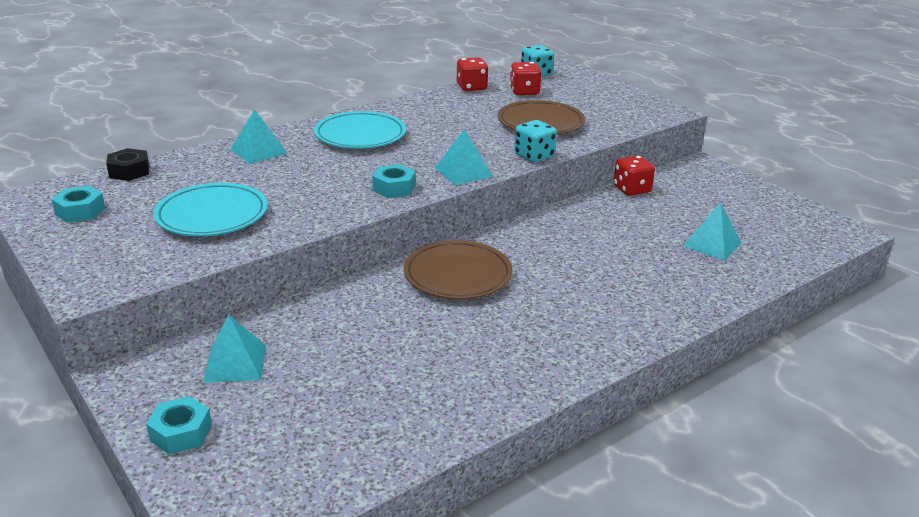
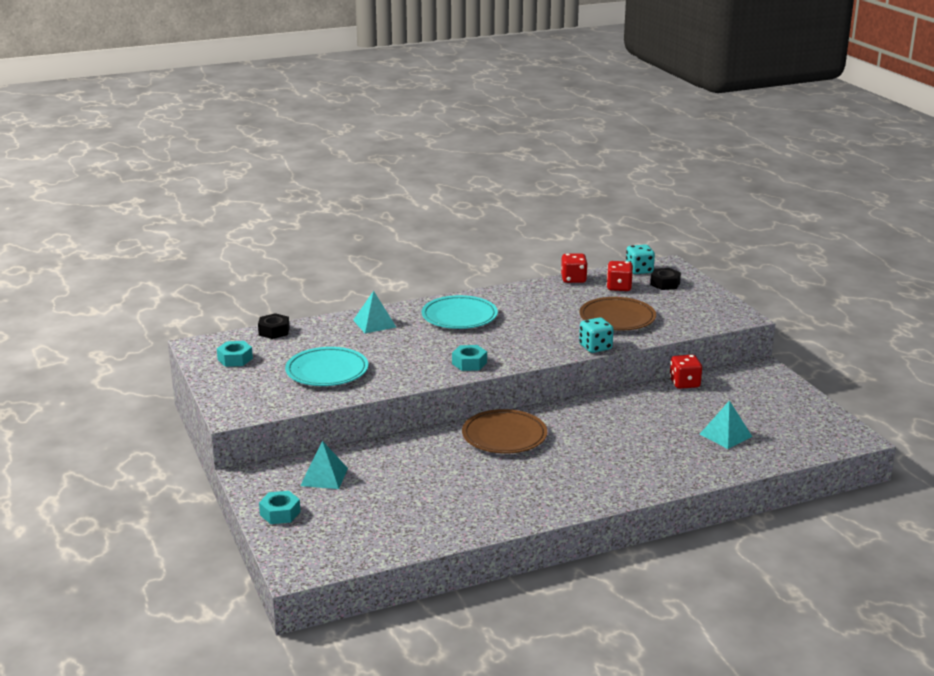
camera: 15 degrees right, 5 degrees down
turquoise pyramid [435,129,493,185] -> none
none -> black nut [650,268,681,290]

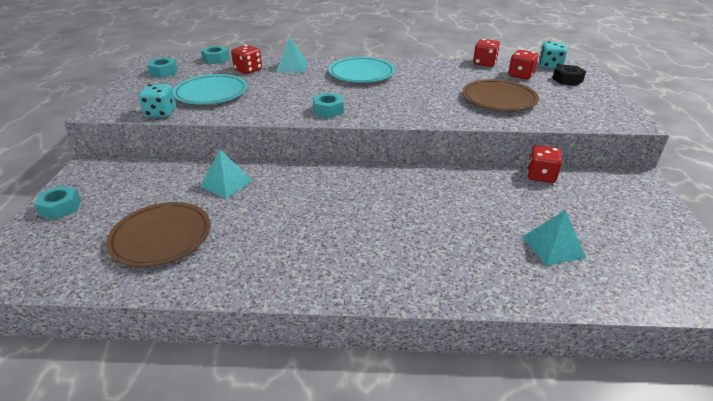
camera: 25 degrees right, 10 degrees up
black nut [258,313,290,339] -> turquoise nut [201,46,230,64]
turquoise pyramid [300,441,348,489] -> turquoise pyramid moved to [200,150,253,198]
brown plate [462,409,547,454] -> brown plate moved to [106,202,211,267]
turquoise dice [579,317,614,353] -> turquoise dice moved to [139,84,176,117]
none -> red dice [231,45,262,74]

